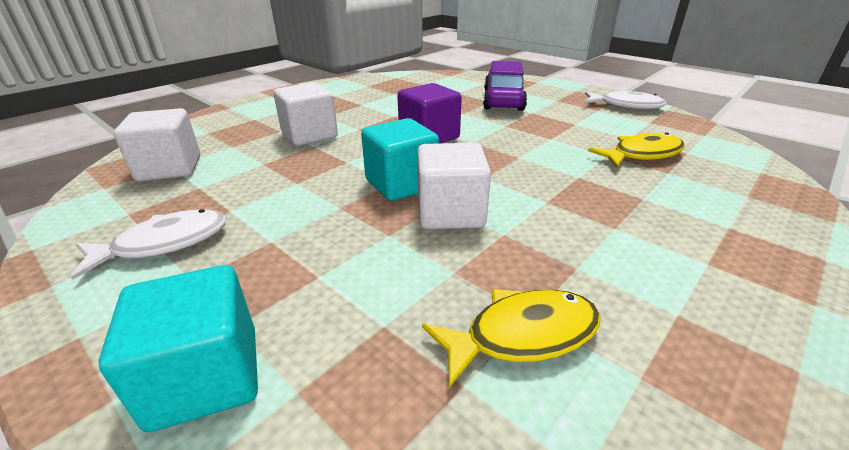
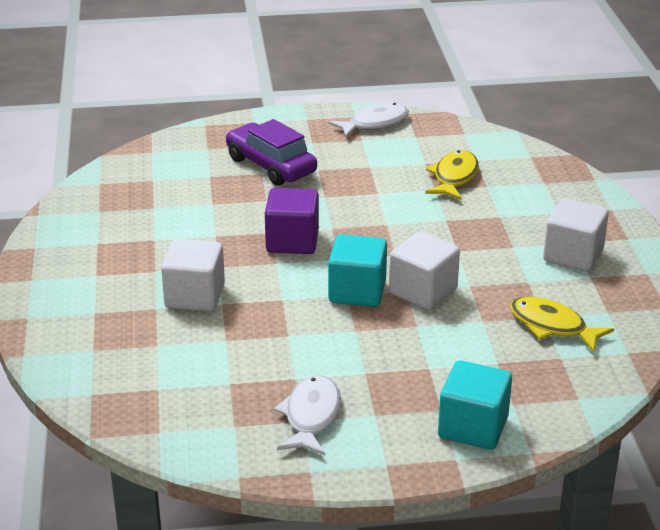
camera: 50 degrees left, 0 degrees up
white cube [114,108,200,182] -> white cube moved to [543,198,609,272]
yellow fish [422,289,601,388] -> yellow fish turned 75 degrees counterclockwise [510,297,614,353]

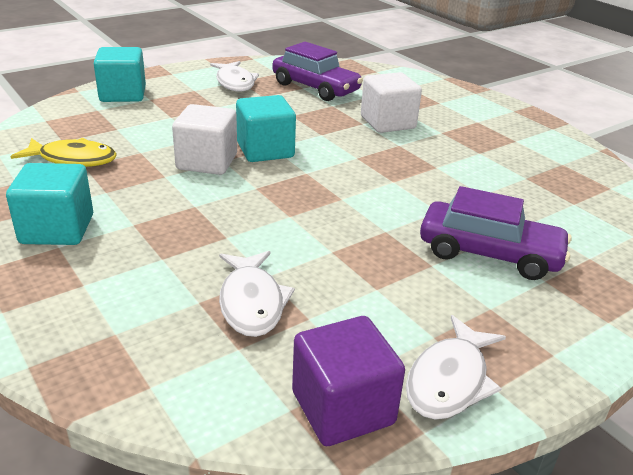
camera: 150 degrees right, 0 degrees up
purple cube [265,188,319,254] -> purple cube moved to [292,316,405,446]
yellow fish [425,150,479,200] -> white fish [219,251,295,337]
white cube [543,198,609,272] -> turquoise cube [6,163,93,245]
none -> purple car [272,42,363,101]

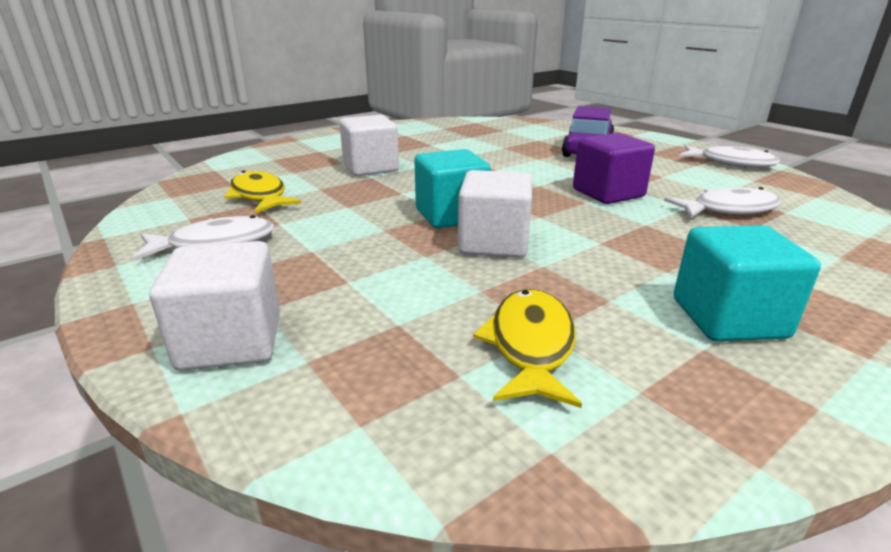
camera: 90 degrees left, 5 degrees down
turquoise cube [94,47,146,102] -> white cube [150,241,280,371]
purple car [272,42,363,101] -> yellow fish [224,170,301,213]
purple cube [292,316,405,446] -> purple cube moved to [573,133,655,204]

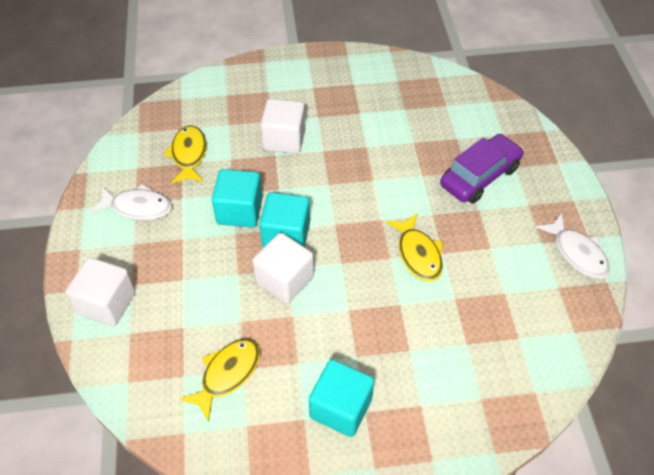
camera: 30 degrees right, 25 degrees up
purple cube [573,133,655,204] -> yellow fish [386,214,443,282]
white fish [664,187,781,218] -> none
none -> turquoise cube [212,169,262,227]

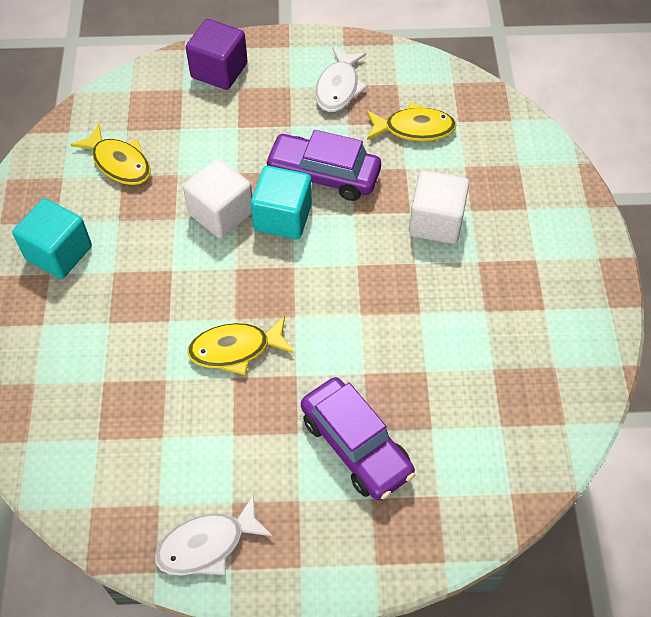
camera: 95 degrees right, 5 degrees up
white cube [66,257,136,326] -> purple cube [186,19,247,90]
turquoise cube [212,169,262,227] -> purple car [265,130,381,201]

